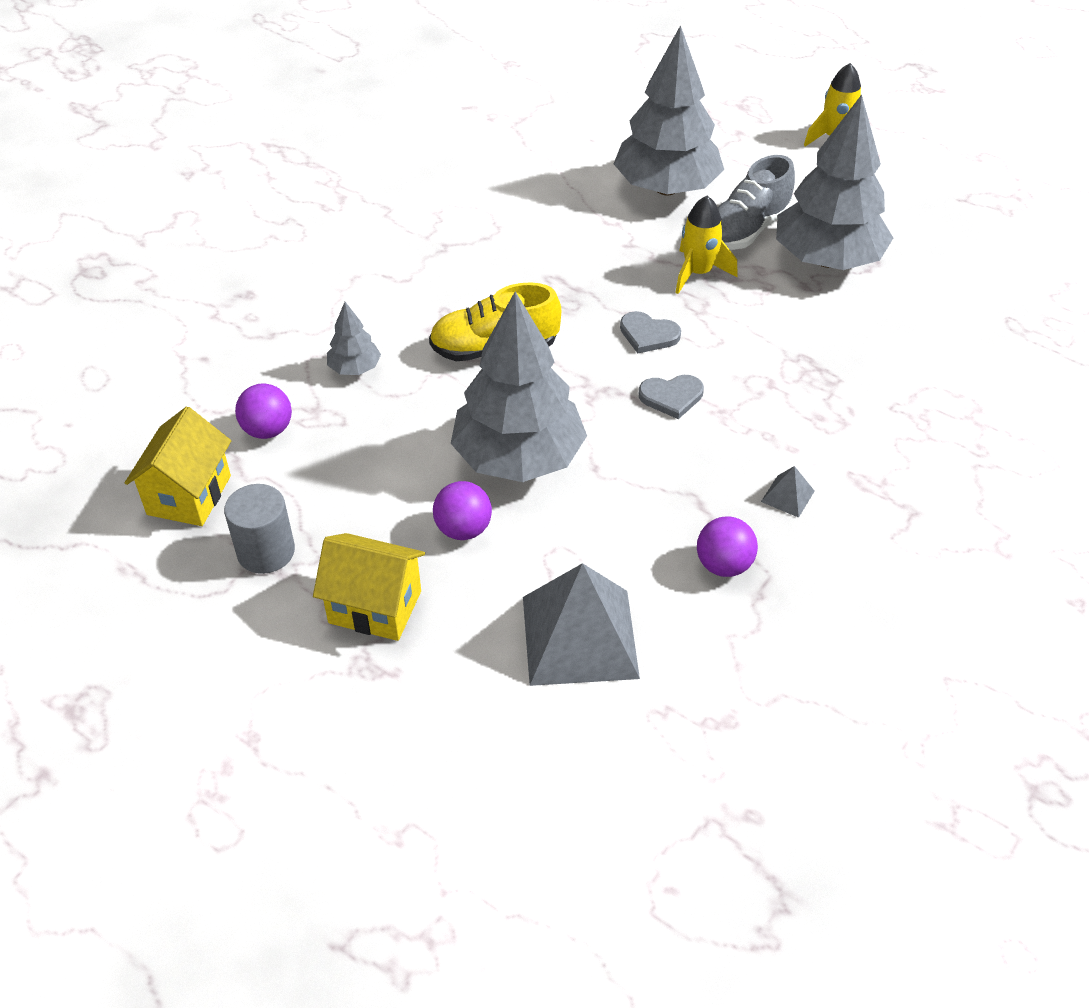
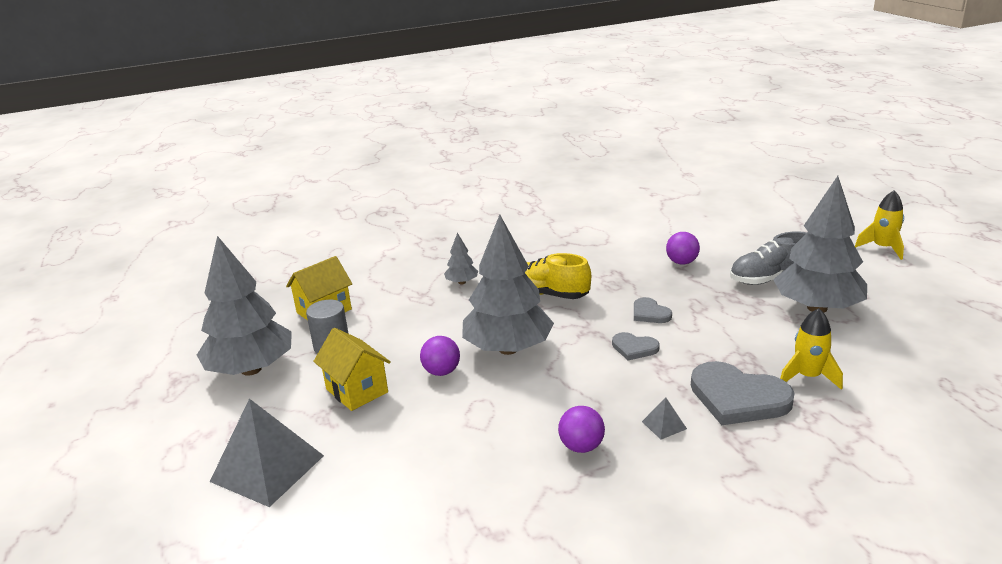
camera: 35 degrees right, 20 degrees down
purple ball [235,383,292,439] -> purple ball moved to [666,232,700,264]
grey pyramid [523,563,640,686] -> grey pyramid moved to [210,399,324,507]
grey tree [614,25,724,195] -> grey tree moved to [197,236,292,376]
yellow rocket [675,196,738,294] -> yellow rocket moved to [780,308,843,390]
none -> grey heart [691,361,795,425]

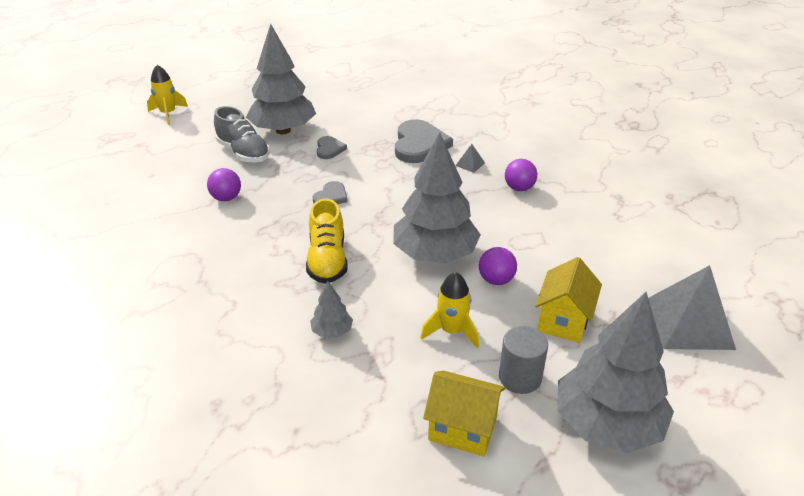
camera: 120 degrees left, 10 degrees up
grey heart [612,332,660,360] -> grey heart moved to [317,136,347,159]
yellow rocket [780,308,843,390] -> yellow rocket moved to [420,272,479,349]

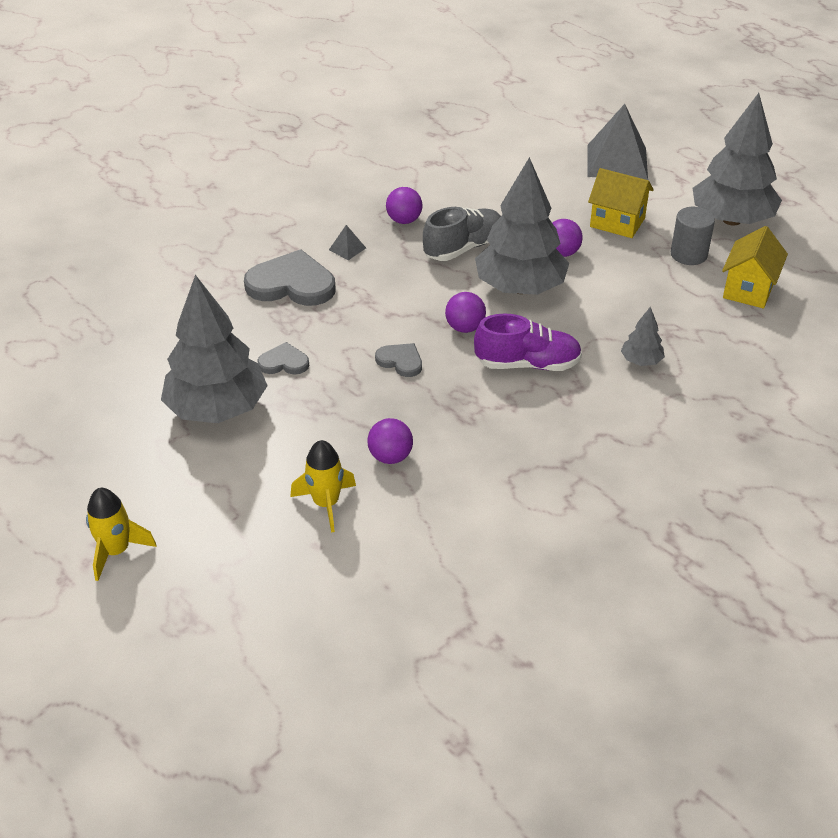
camera: 85 degrees left, 5 degrees up
grey shoe [214,106,270,163] -> grey shoe moved to [423,207,501,261]
yellow shoe [306,198,348,284] -> purple shoe [474,314,582,371]
yellow rocket [420,272,479,349] -> yellow rocket moved to [290,440,356,532]
none -> purple ball [445,292,486,333]

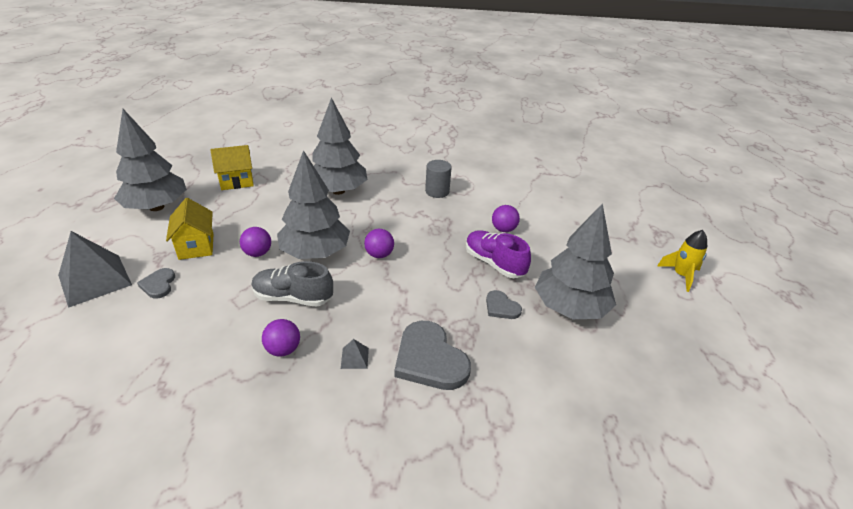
camera: 135 degrees left, 5 degrees down
yellow rocket [290,440,356,532] -> none
grey heart [375,343,422,377] -> grey heart moved to [137,268,175,299]
purple shoe [474,314,582,371] -> purple shoe moved to [466,230,531,278]
grey tree [621,306,665,366] -> grey tree [312,98,368,195], size x2.30
grey cylinder [671,207,715,265] -> grey cylinder moved to [425,160,452,198]

